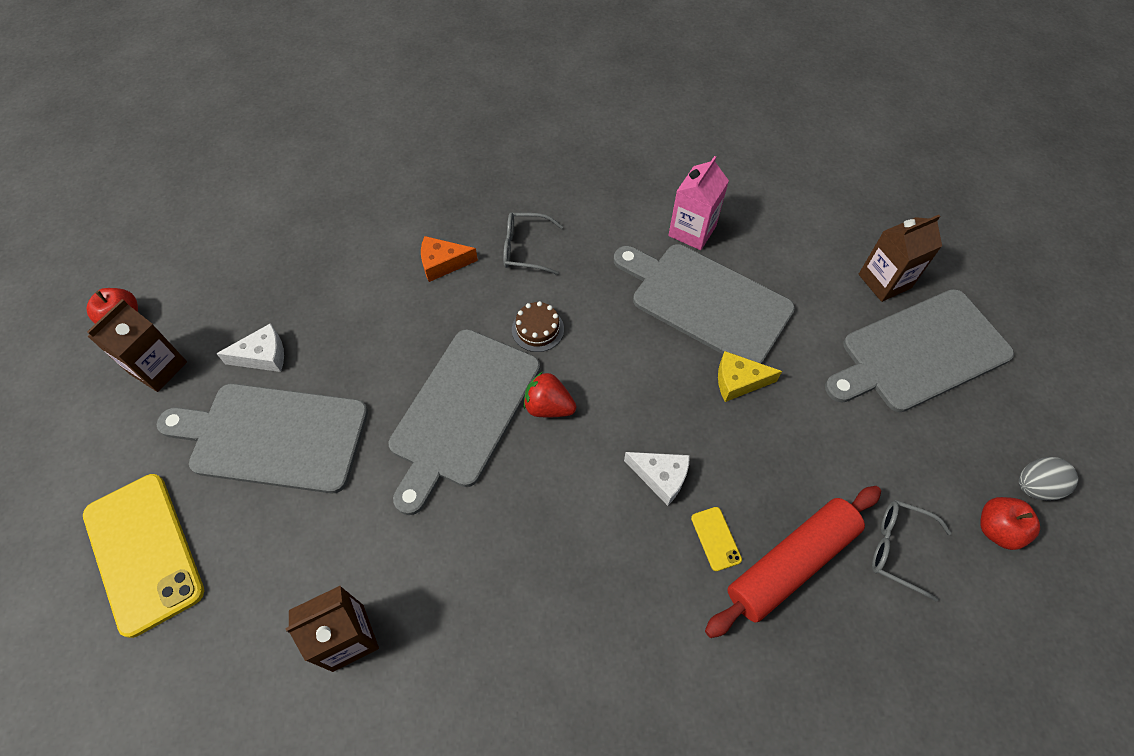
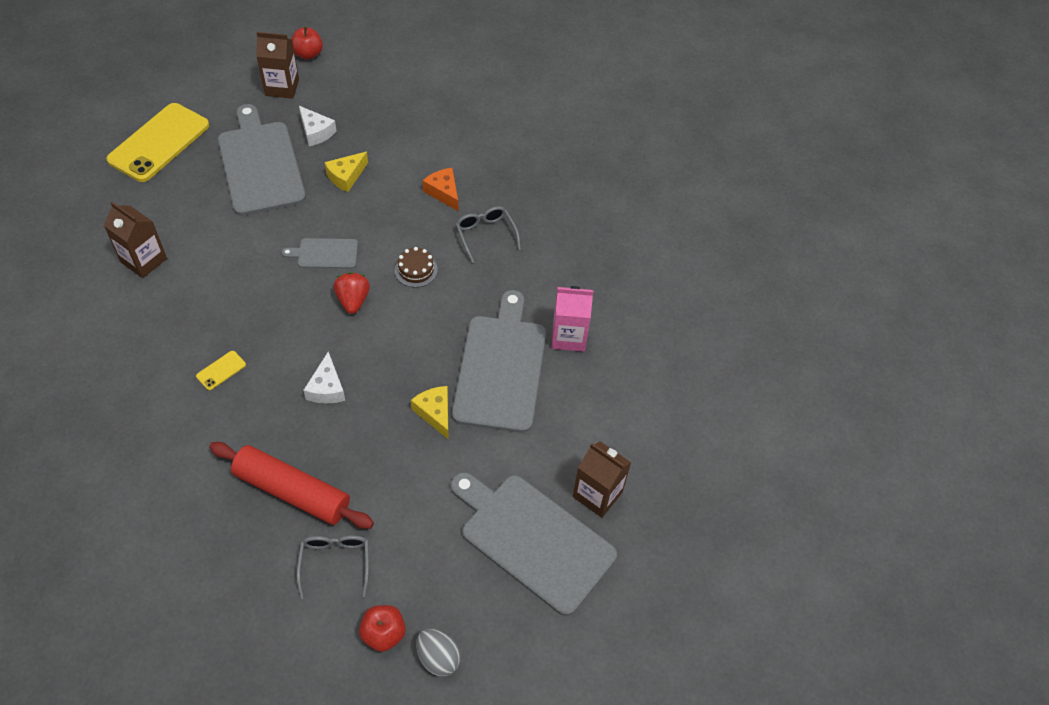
camera: 60 degrees right, 5 degrees down
grey cutting board [389,329,540,515] -> grey cutting board [281,238,358,269], size x0.49
yellow phone [691,507,742,571] -> yellow phone moved to [196,351,246,390]
none -> yellow cheese [324,152,368,192]

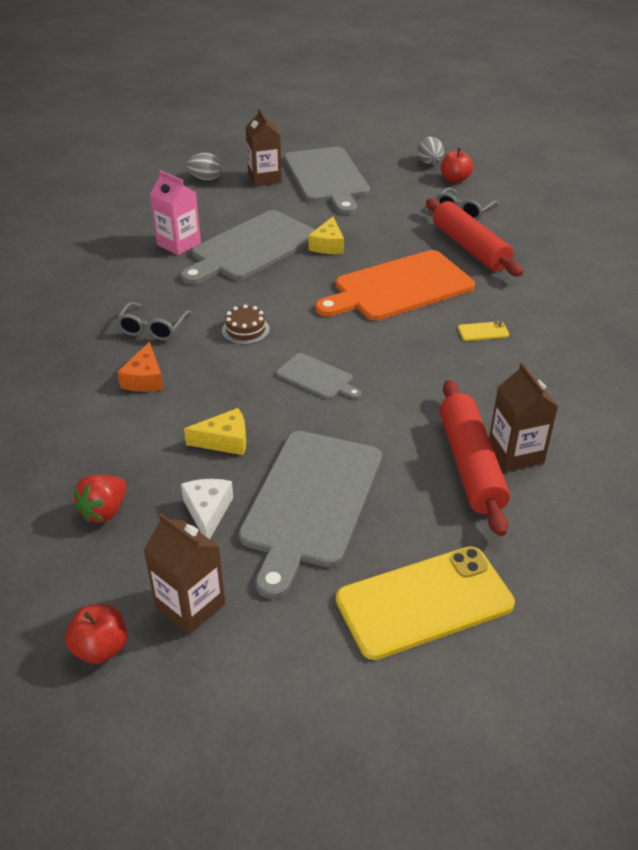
camera: 140 degrees left, 15 degrees down
white cheese [303,351,345,404] -> orange cutting board [315,250,475,321]
red strawberry [334,272,370,314] -> red strawberry moved to [74,475,127,523]
none -> grey egg [186,153,222,181]
none -> red rolling pin [439,380,510,536]

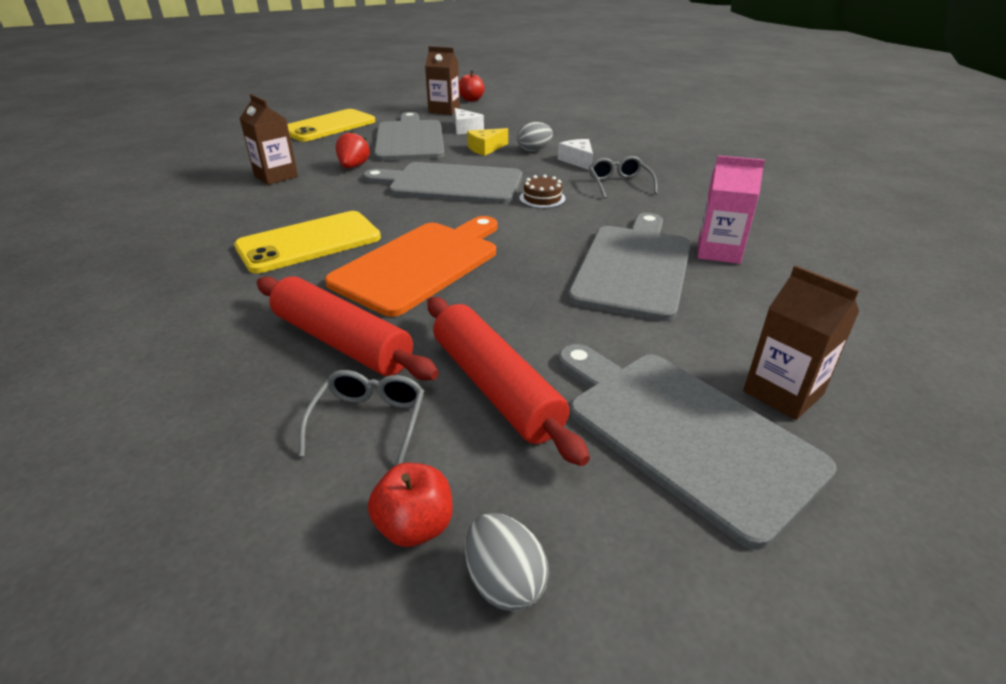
camera: 155 degrees right, 5 degrees down
red strawberry [74,475,127,523] -> red strawberry moved to [336,131,370,168]
orange cheese [117,342,163,392] -> white cheese [558,139,593,170]
grey egg [186,153,222,181] -> grey egg moved to [517,122,553,152]
grey cutting board [276,353,361,399] -> grey cutting board [363,162,522,204], size x2.06
yellow cheese [308,217,344,254] -> none
red rolling pin [439,380,510,536] -> red rolling pin moved to [427,297,590,466]
yellow phone [458,321,509,341] -> yellow phone [234,211,381,273], size x2.50

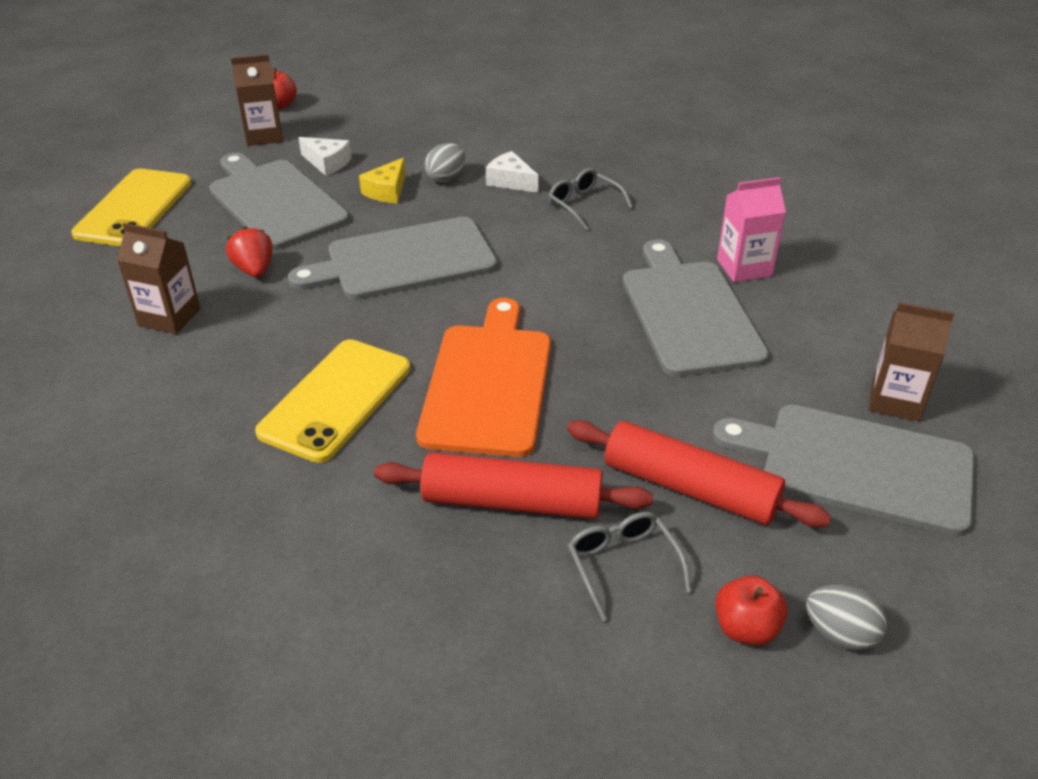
camera: 30 degrees left, 5 degrees up
brown cake [519,175,566,208] -> none

